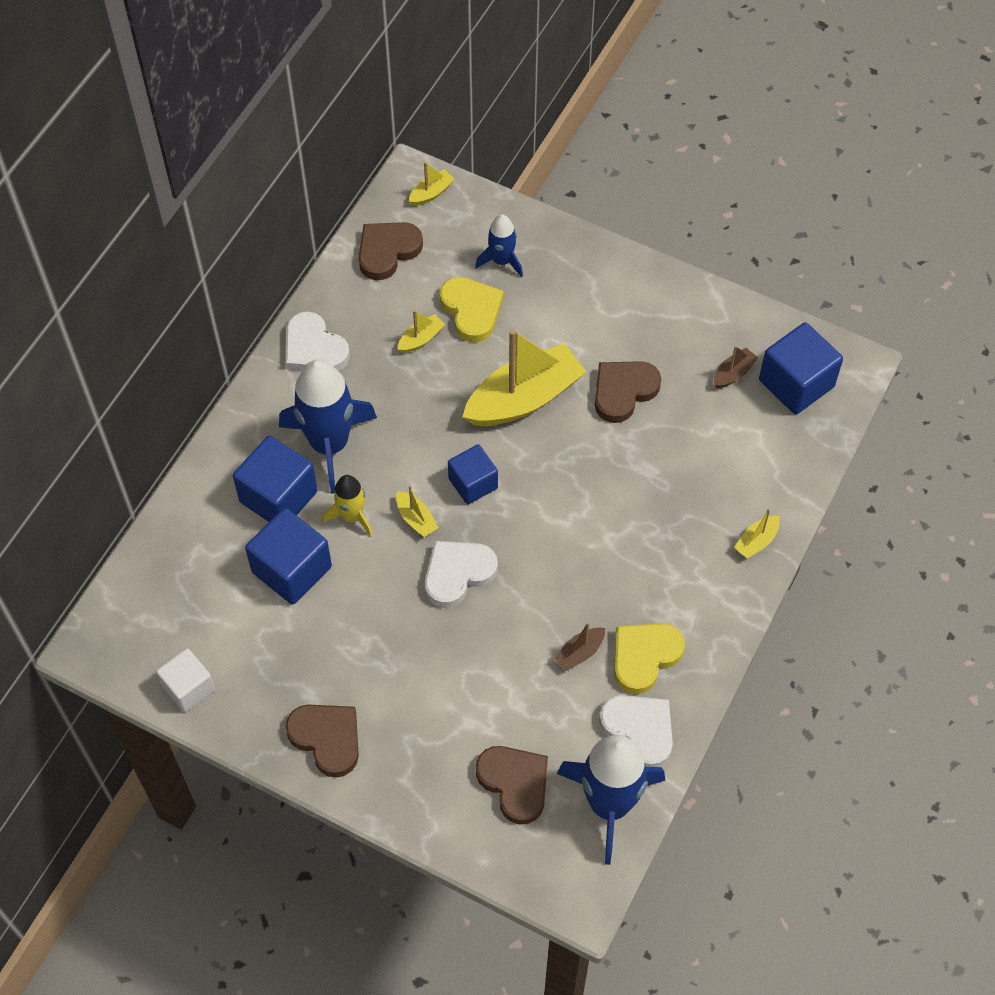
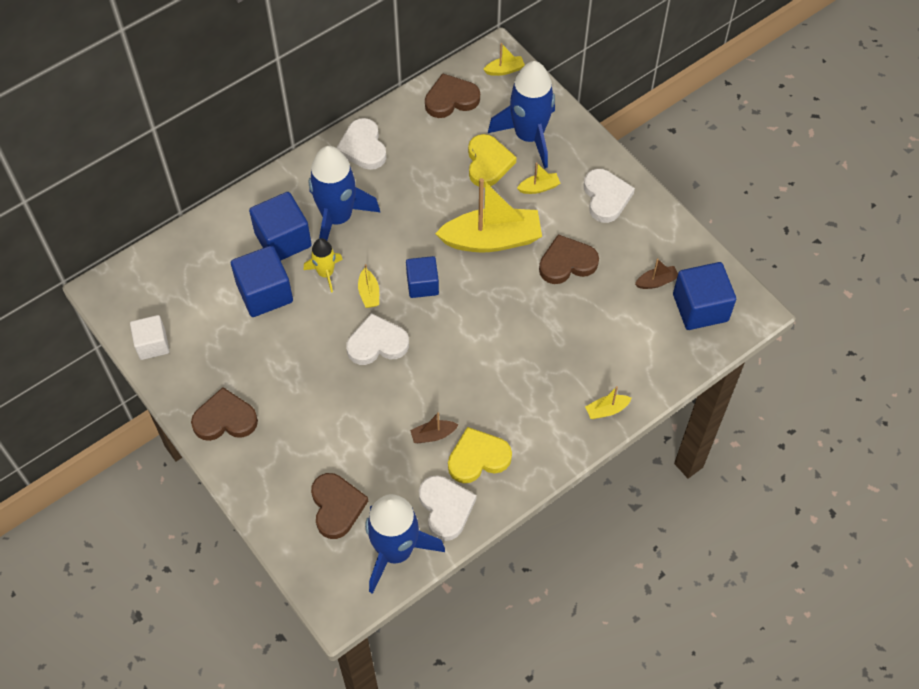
camera: 25 degrees right, 0 degrees up
brown heart [285,704,359,778] -> brown heart turned 75 degrees counterclockwise [191,387,258,441]
yellow boat [397,310,446,353] -> yellow boat moved to [517,162,561,194]
blue rocket [475,215,523,277] -> blue rocket [488,61,555,168], size x1.92
none -> white heart [584,169,635,223]

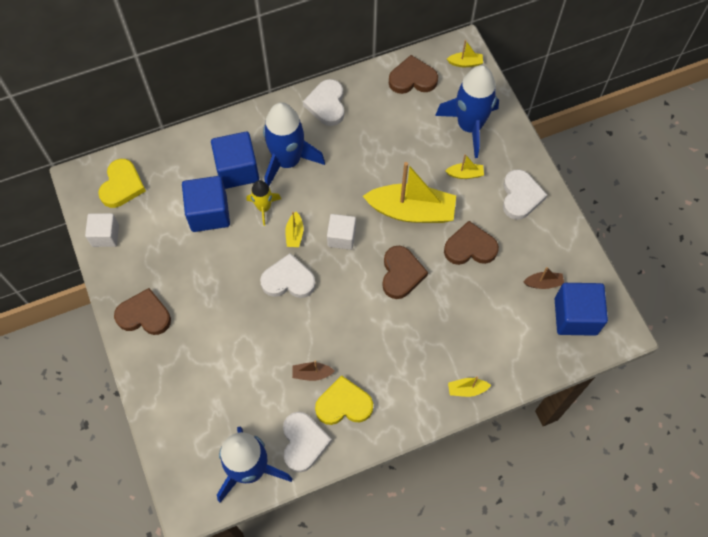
camera: 15 degrees right, 5 degrees up
brown heart [311,473,368,539] -> brown heart moved to [382,246,428,299]
blue cube [406,256,439,298] -> white cube [327,214,356,250]
yellow heart [468,134,517,188] -> yellow heart moved to [98,159,146,208]

